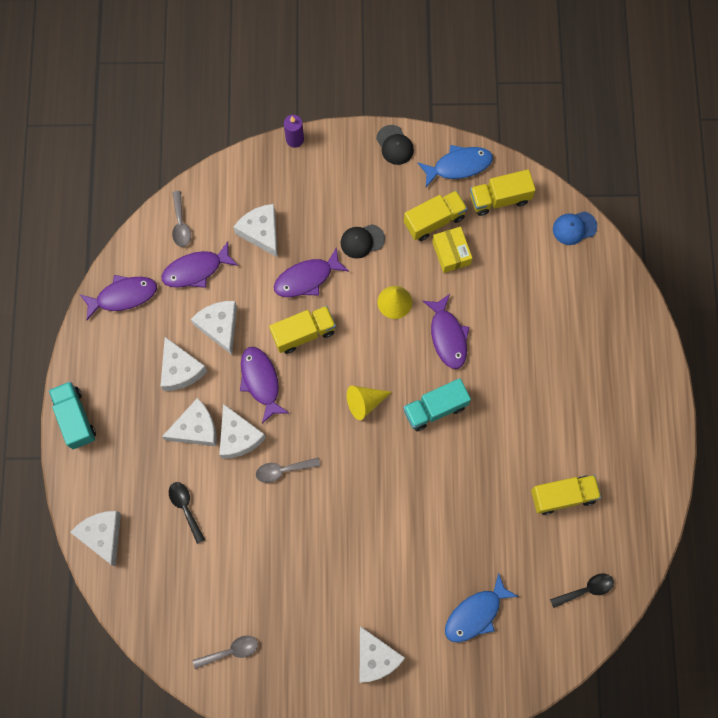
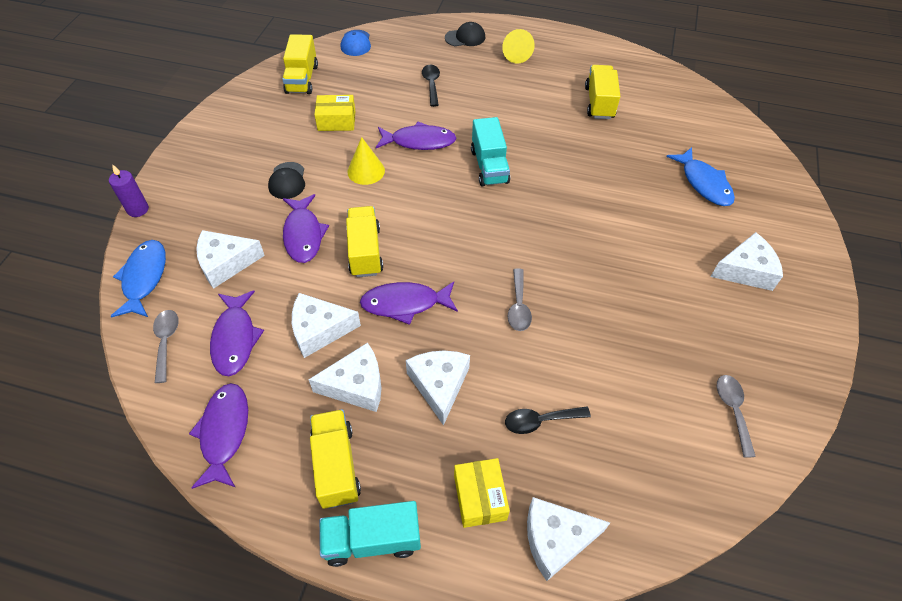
camera: 75 degrees left, 20 degrees down
grey spoon [172,191,191,247] -> grey spoon turned 105 degrees counterclockwise [153,310,179,383]
white cheese [219,404,266,459] -> none
yellow cone [347,385,392,420] -> yellow cone moved to [502,29,535,64]
black cap [376,125,414,165] -> black cap moved to [445,22,485,46]
yellow truck [404,190,467,241] -> yellow truck moved to [310,409,361,509]
blue fish [418,145,493,187] -> blue fish moved to [111,240,166,318]
black spoon [550,574,614,608] -> black spoon moved to [422,65,440,107]
none -> yellow box [454,458,510,528]

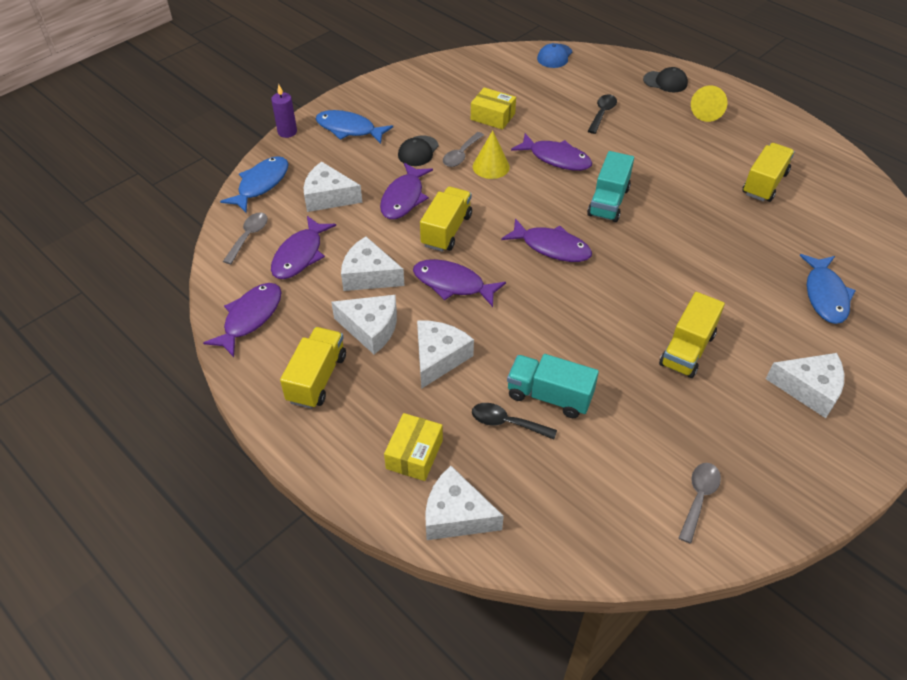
camera: 30 degrees right, 5 degrees down
yellow truck [282,34,318,94] -> yellow truck moved to [659,292,725,378]
turquoise truck [319,501,421,567] -> turquoise truck moved to [507,354,599,418]
grey spoon [508,268,532,331] -> grey spoon moved to [443,132,484,167]
none -> blue fish [316,110,393,144]
none -> purple fish [501,218,592,262]

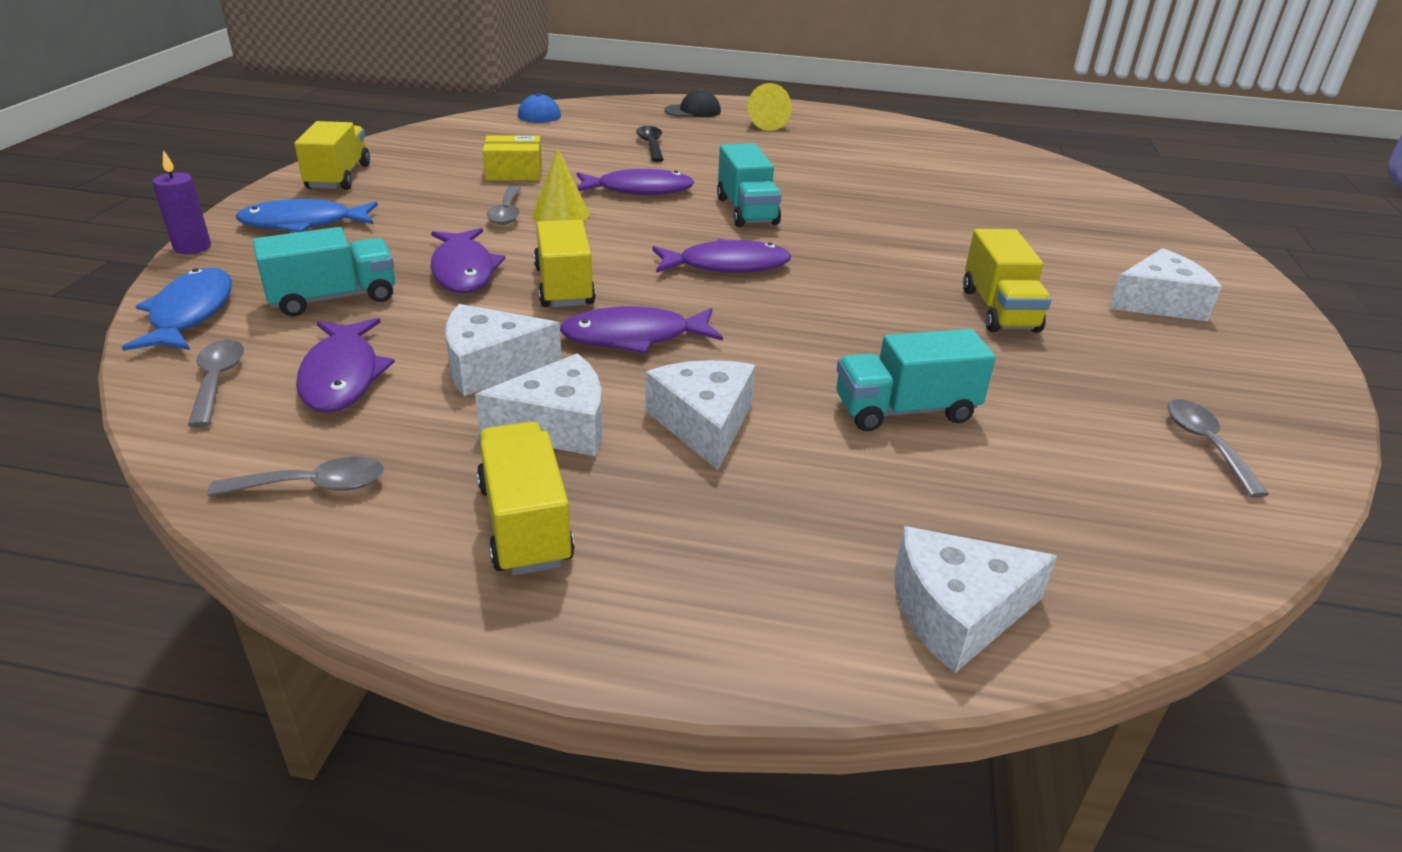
camera: 35 degrees left, 15 degrees down
purple fish [203,283,282,357] -> grey spoon [207,457,384,497]
white cheese [304,162,362,212] -> turquoise truck [253,227,395,316]
yellow box [384,413,443,481] -> none
black cap [398,135,439,166] -> none
black spoon [472,403,557,439] -> none
yellow truck [742,143,795,202] -> yellow truck moved to [294,121,370,190]
blue fish [800,254,856,324] -> none

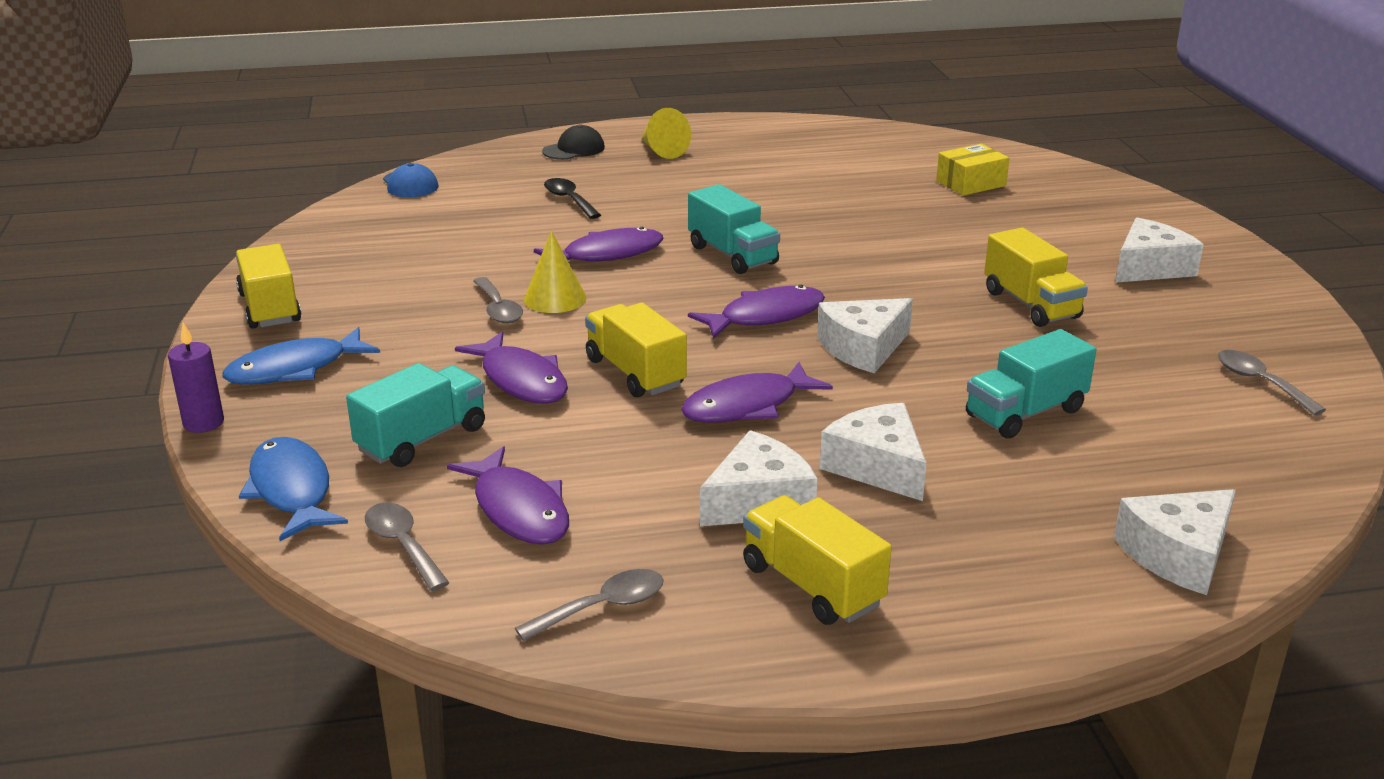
camera: 20 degrees left, 5 degrees down
white cheese [445,304,562,396] -> white cheese moved to [817,298,913,373]
yellow box [483,135,542,180] -> yellow box moved to [936,144,1010,196]

